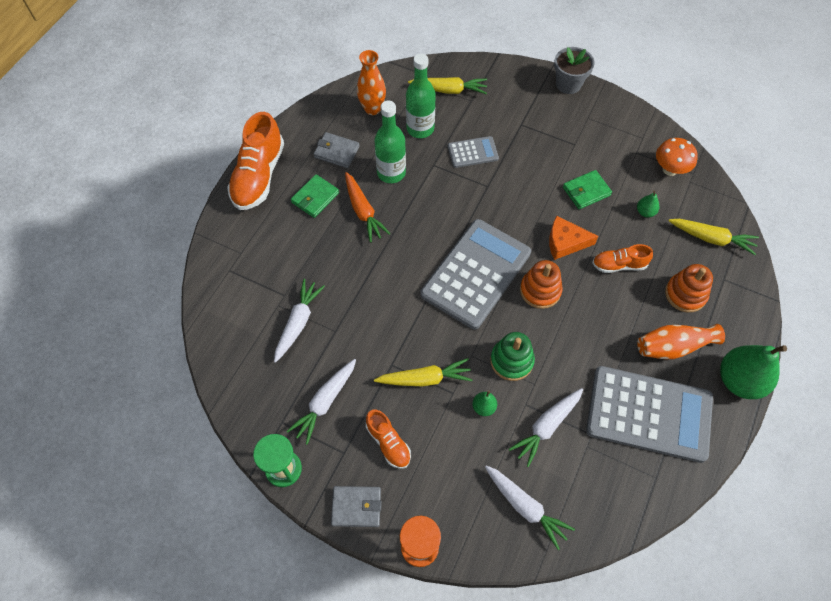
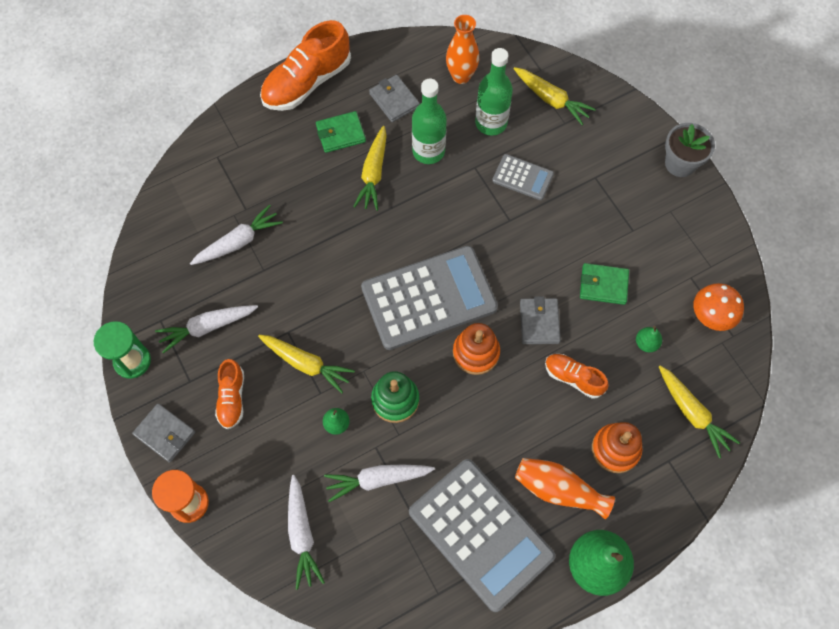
camera: 35 degrees right, 5 degrees up
orange carrot [345,172,391,242] -> yellow carrot [353,126,387,211]
orange cheese [549,216,598,260] -> grey wallet [520,296,561,344]

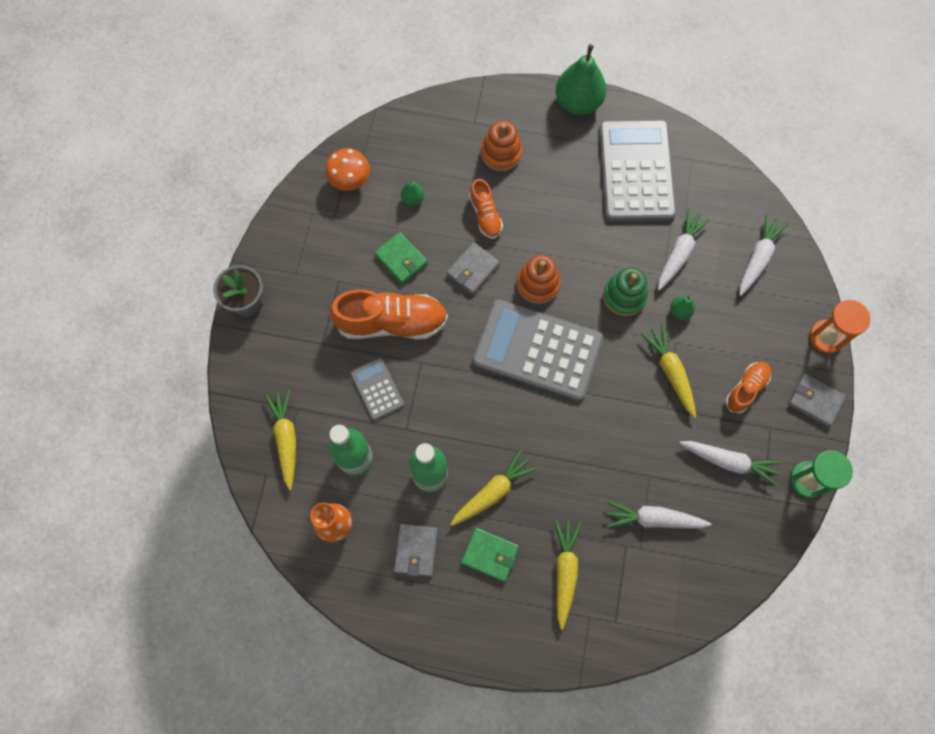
camera: 140 degrees left, 5 degrees up
grey wallet [132,404,195,463] -> grey wallet turned 45 degrees counterclockwise [788,374,846,427]
orange shoe [260,20,351,111] -> orange shoe moved to [330,289,448,339]
white carrot [324,465,435,502] -> white carrot turned 90 degrees counterclockwise [658,209,710,291]
orange vase [515,458,615,519] -> none
yellow carrot [659,365,740,458] -> yellow carrot moved to [554,519,581,630]

